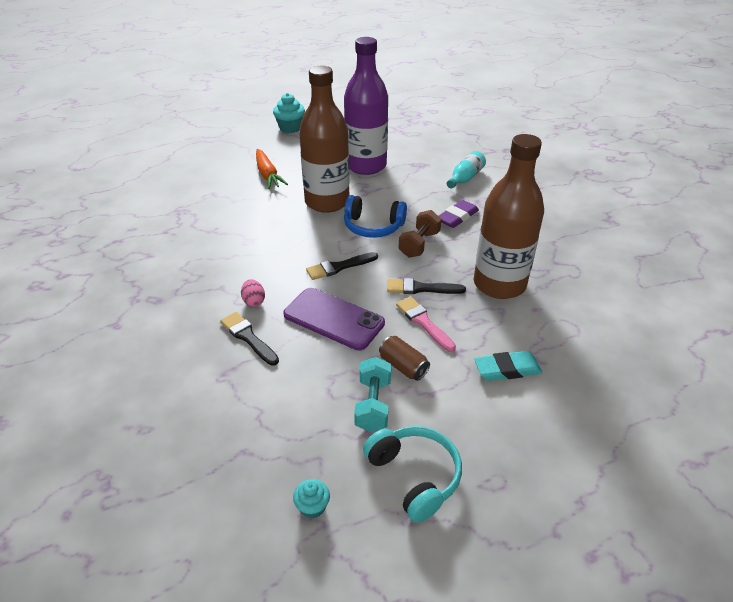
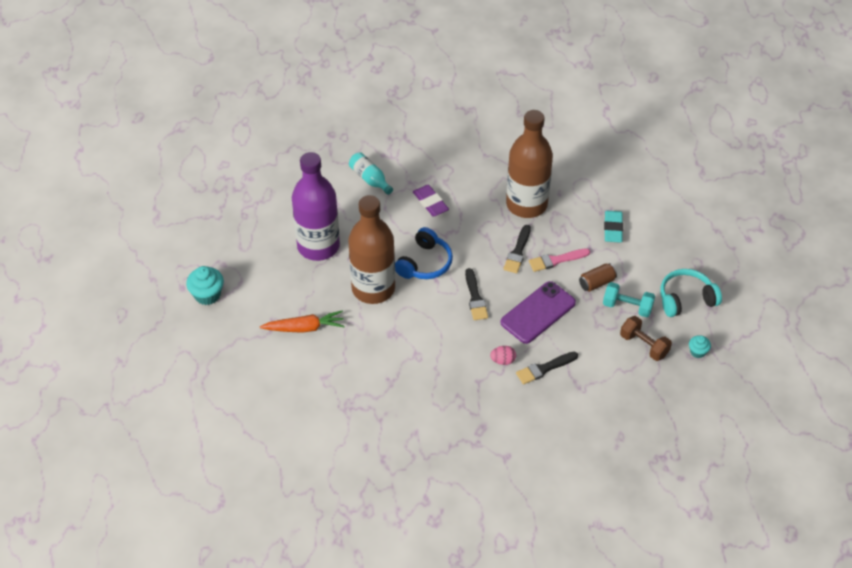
camera: 75 degrees left, 10 degrees up
brown dumbbell [399,210,441,258] -> brown dumbbell moved to [620,316,672,361]

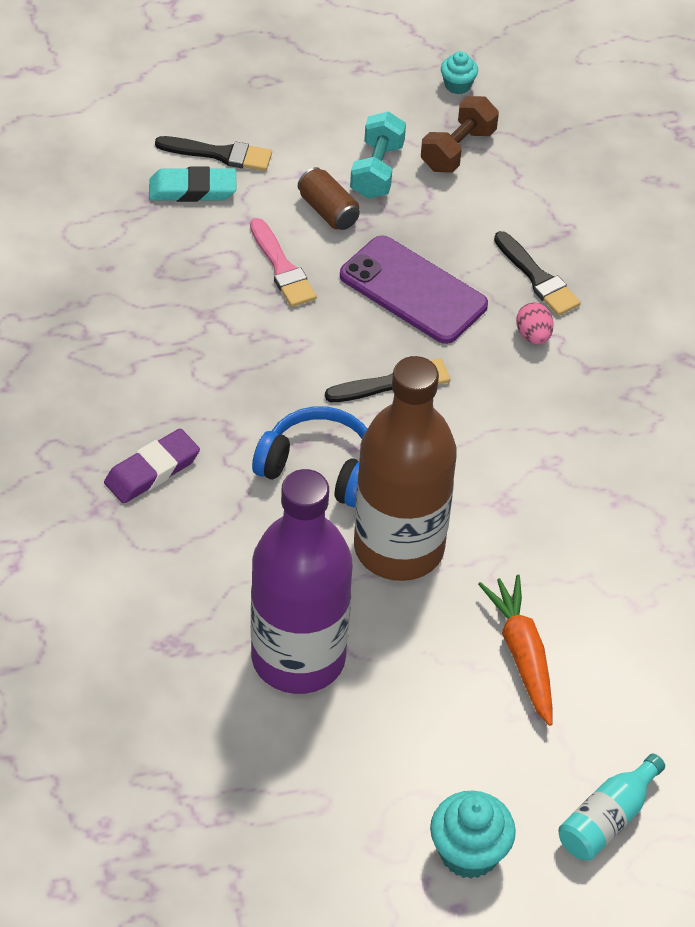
camera: 100 degrees left, 0 degrees up
turquoise bottle [349,152,393,195] -> turquoise bottle moved to [558,754,665,861]
black brush [503,225,531,273] -> black brush moved to [155,136,272,171]
brown bottle [506,110,553,218] -> none
turquoise headphones [661,269,722,317] -> none

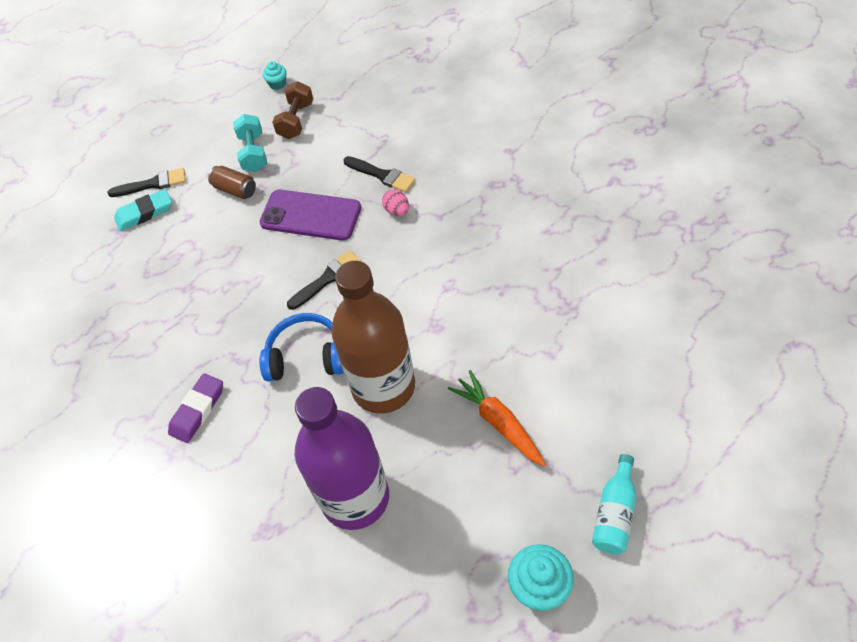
camera: 15 degrees left, 5 degrees up
pink brush [250,218,317,307] -> none

